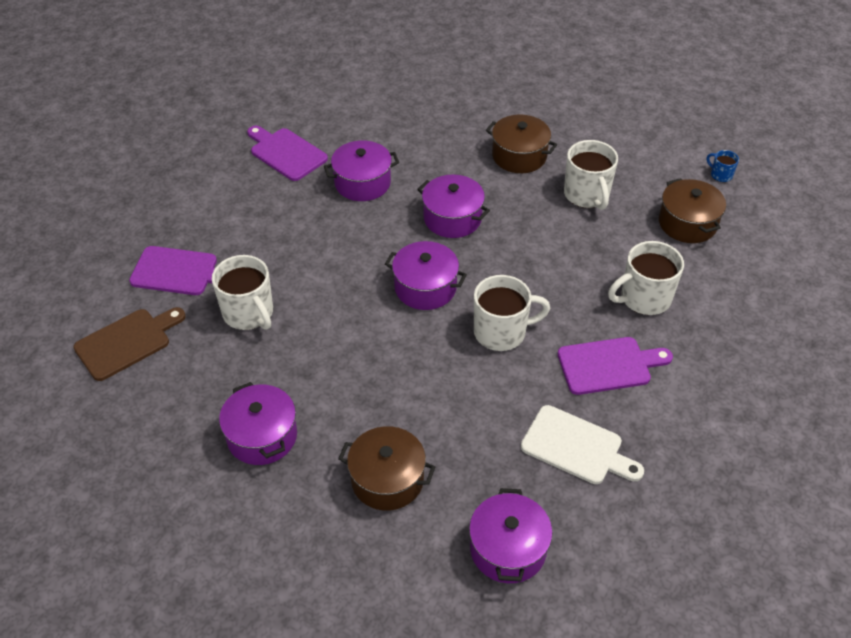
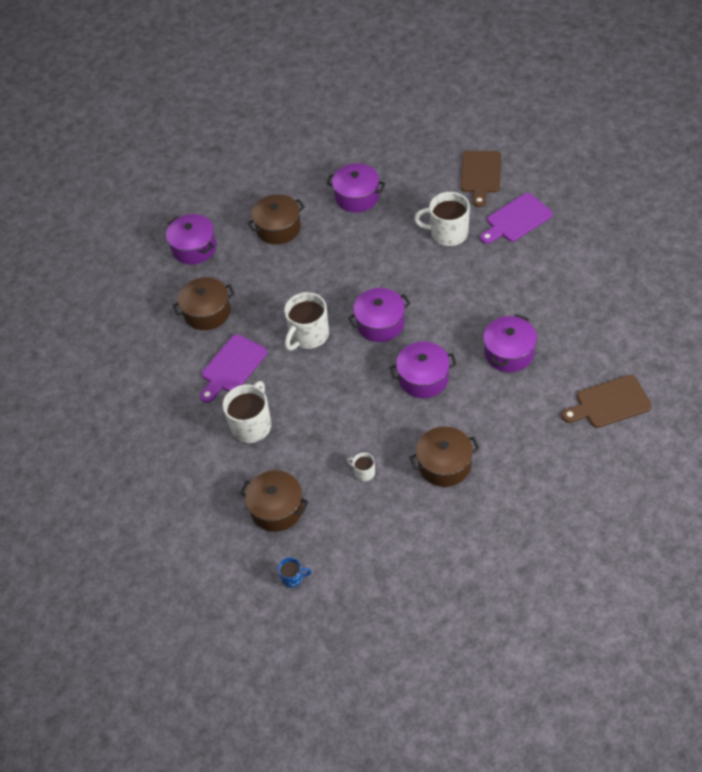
camera: 140 degrees right, 5 degrees up
purple cutting board [247,126,328,181] -> none
white cutting board [521,405,644,484] -> brown pot [173,277,235,330]
white mug [564,140,618,210] -> white mug [347,452,375,481], size x0.48
none -> brown cutting board [562,375,652,428]

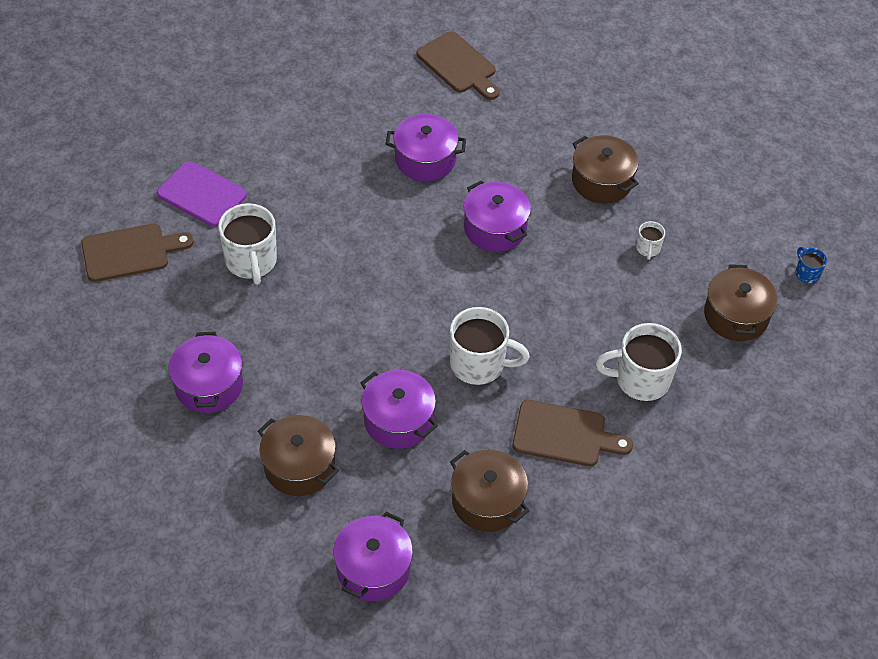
camera: 120 degrees left, 0 degrees up
purple cutting board [200,334,267,403] -> brown cutting board [512,400,633,466]
purple pot [348,288,411,342] -> purple pot moved to [361,370,437,449]

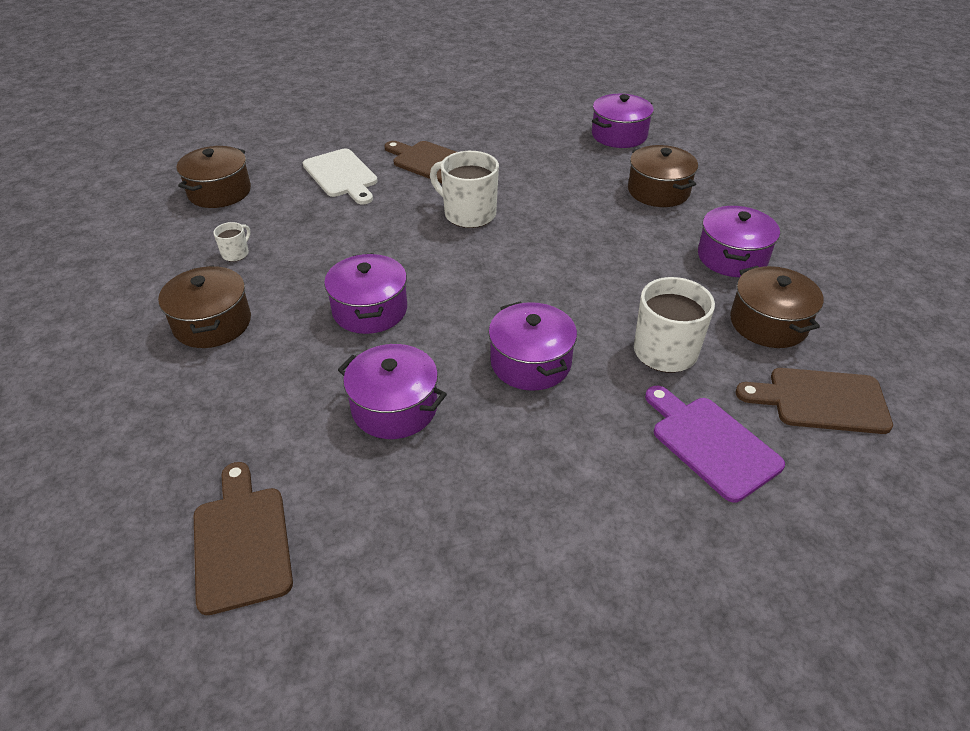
camera: 155 degrees left, 10 degrees down
purple pot [361,370,437,449] -> purple pot moved to [488,301,577,391]
brown pot [450,450,529,532] -> brown pot moved to [730,266,824,348]
white mug [596,323,682,401] -> white cutting board [303,148,378,204]
blue mug [796,247,827,284] -> none

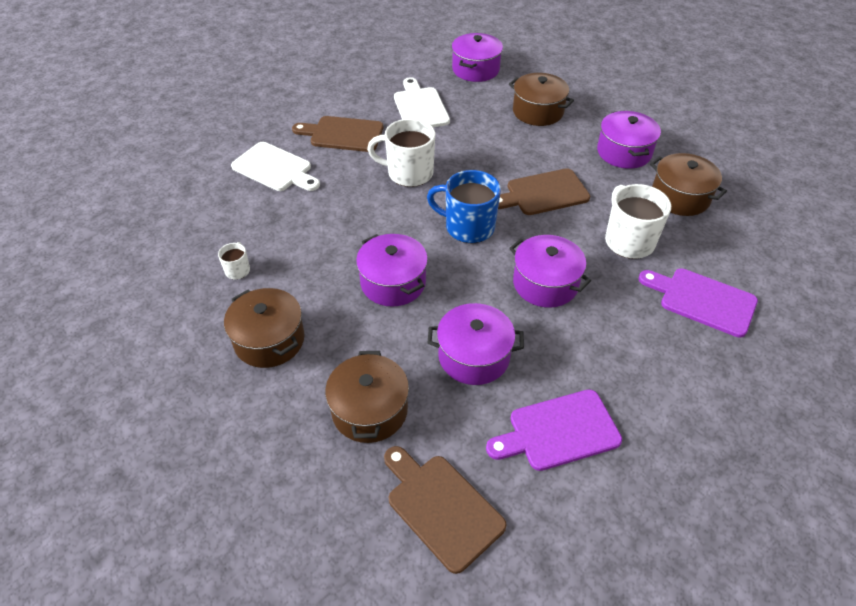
camera: 25 degrees left, 5 degrees up
brown pot [177,146,251,208] -> brown pot moved to [325,351,409,443]
brown cutting board [736,368,893,434] -> brown cutting board moved to [498,168,590,215]
none -> white cutting board [394,77,450,127]
none -> blue mug [427,170,501,243]
none -> purple cutting board [486,389,622,471]

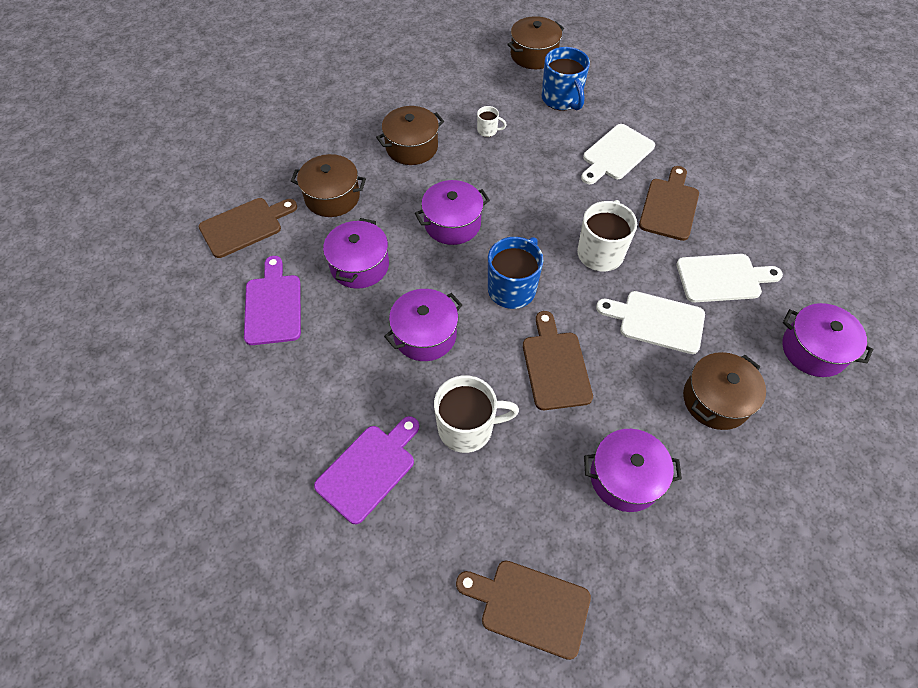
camera: 100 degrees right, 10 degrees up
brown pot [650,153,727,216] -> brown pot moved to [507,16,564,69]
none -> brown cutting board [456,560,591,660]
none -> blue mug [542,47,590,110]
none -> white cutting board [596,291,705,354]

